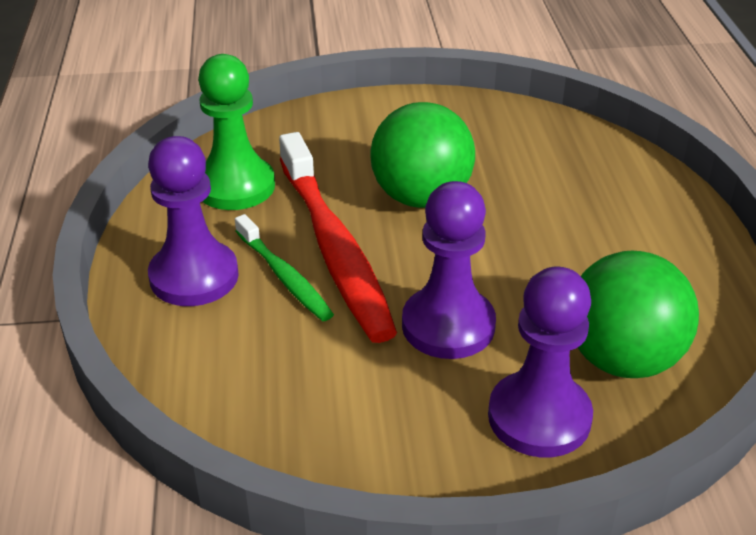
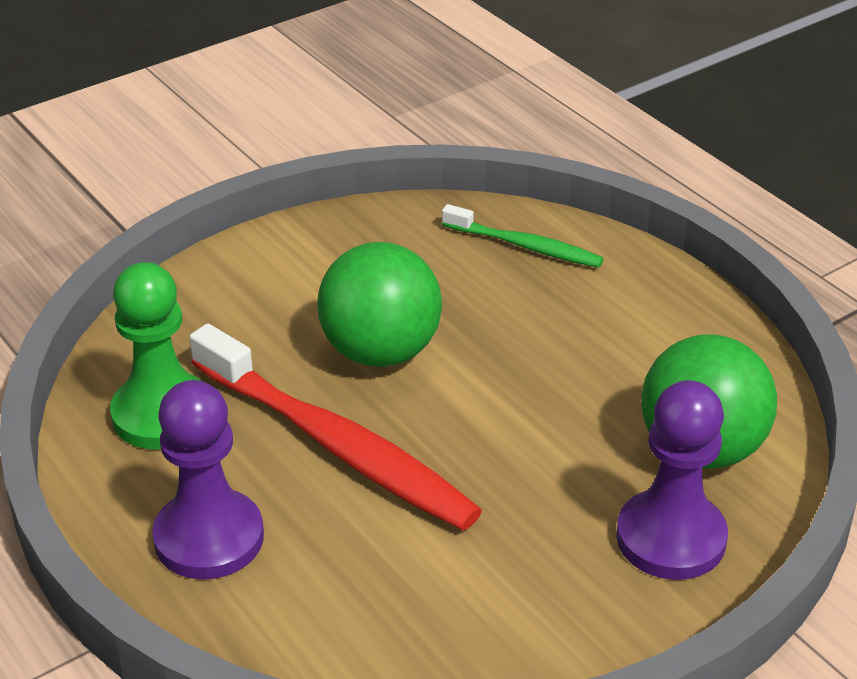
camera: 30 degrees left, 0 degrees up
green toothbrush [235,214,334,321] -> green toothbrush moved to [442,204,604,268]
purple pawn [402,181,496,359] -> none

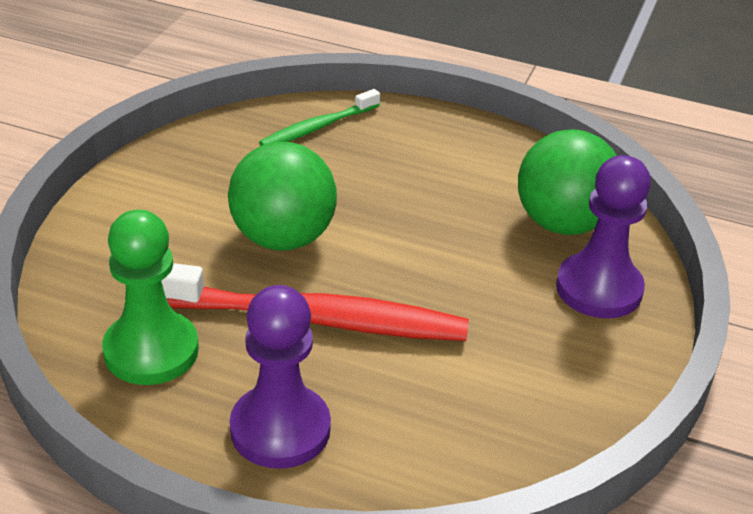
camera: 35 degrees left, 0 degrees up
green toothbrush [442,204,604,268] -> green toothbrush turned 150 degrees clockwise [259,89,380,146]

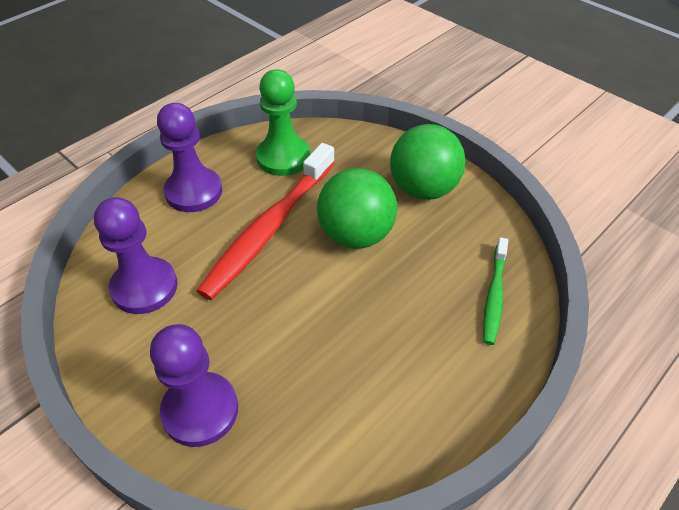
camera: 115 degrees right, 10 degrees up
green toothbrush [259,89,380,146] -> green toothbrush turned 150 degrees counterclockwise [483,237,508,345]
green ball [518,130,617,235] -> green ball moved to [390,124,466,200]
none -> purple pawn [94,197,178,314]

